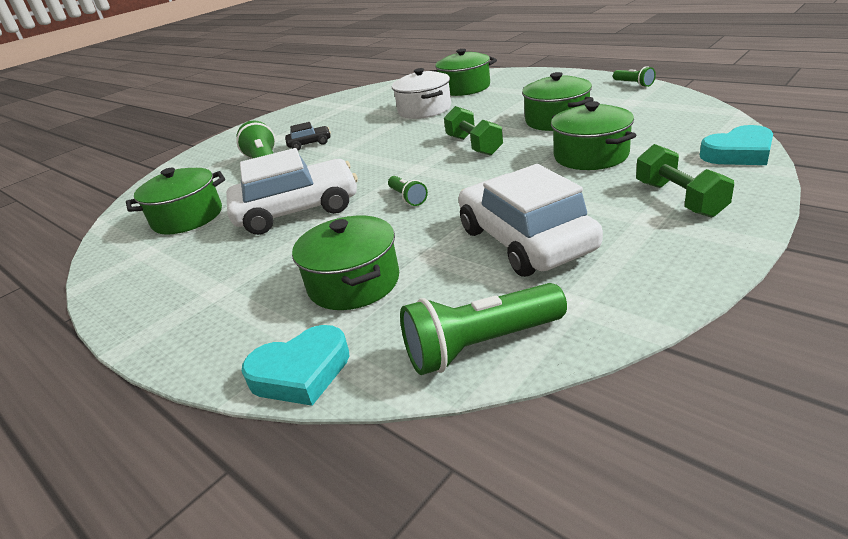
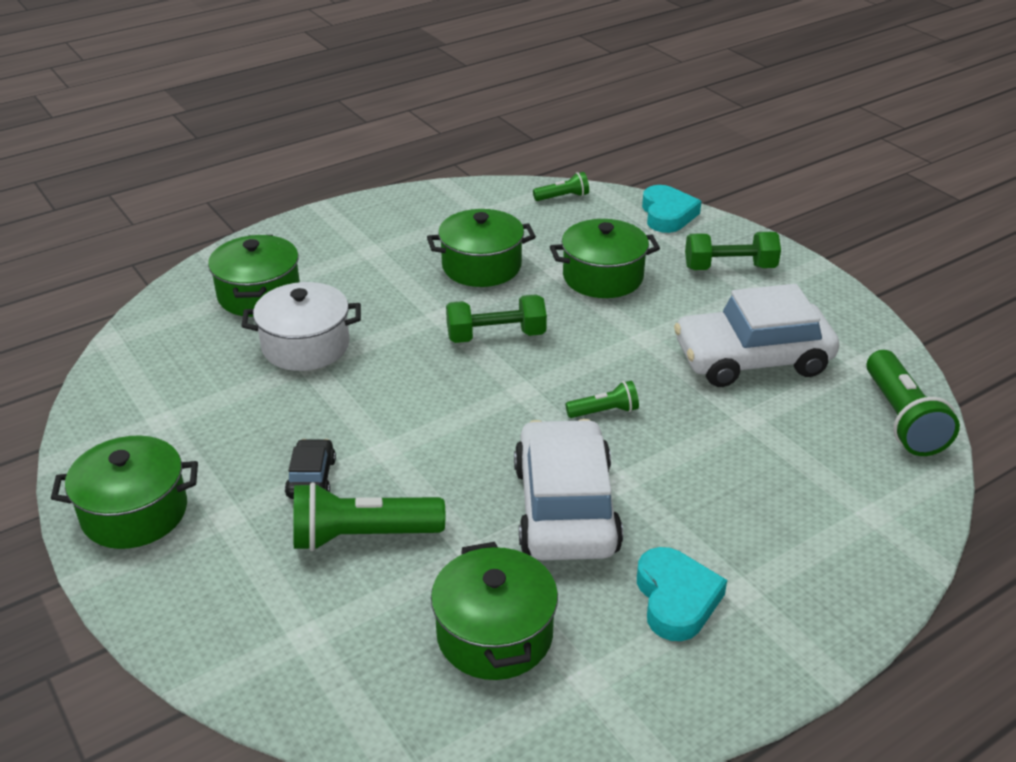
camera: 80 degrees left, 5 degrees up
turquoise heart [242,325,349,406] -> turquoise heart moved to [637,547,727,641]
green pot [292,216,399,310] -> green pot moved to [51,436,198,549]
green flashlight [613,66,656,87] -> green flashlight moved to [533,172,589,201]

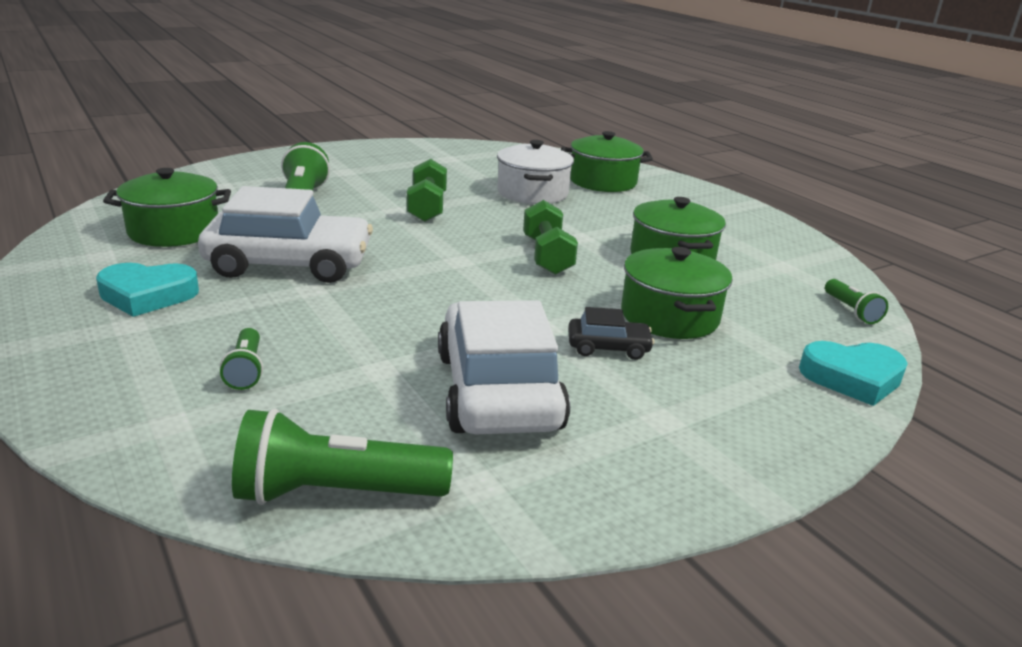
camera: 90 degrees right, 10 degrees down
green pot [51,436,198,549] -> none
black car [285,439,336,499] -> black car moved to [568,307,654,360]
green flashlight [565,381,639,418] -> green flashlight moved to [220,328,263,390]
green dumbbell [685,232,781,270] -> green dumbbell moved to [407,159,447,222]

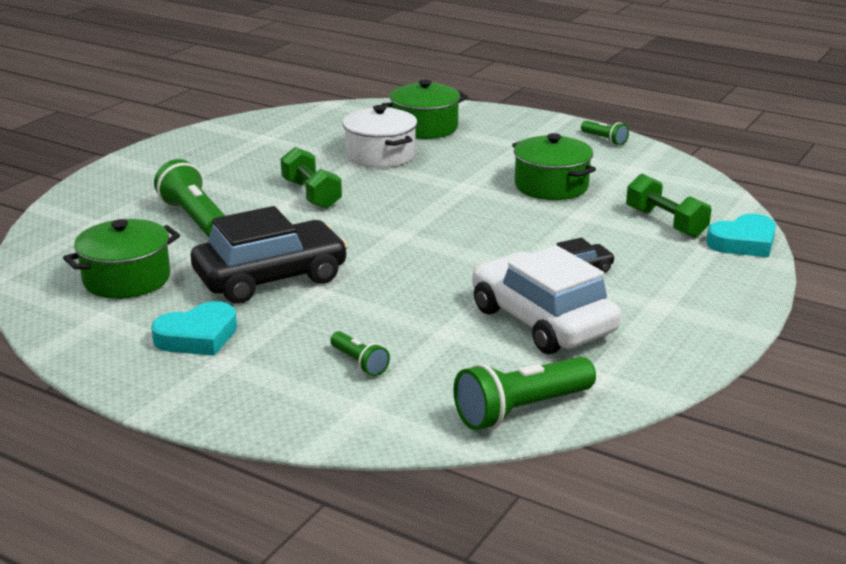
camera: 25 degrees left, 0 degrees up
white car [198,186,373,283] -> black car [191,206,348,304]
green dumbbell [523,200,578,275] -> green dumbbell moved to [626,174,711,238]
green pot [621,247,733,339] -> none
green flashlight [825,279,888,324] -> green flashlight moved to [581,121,629,145]

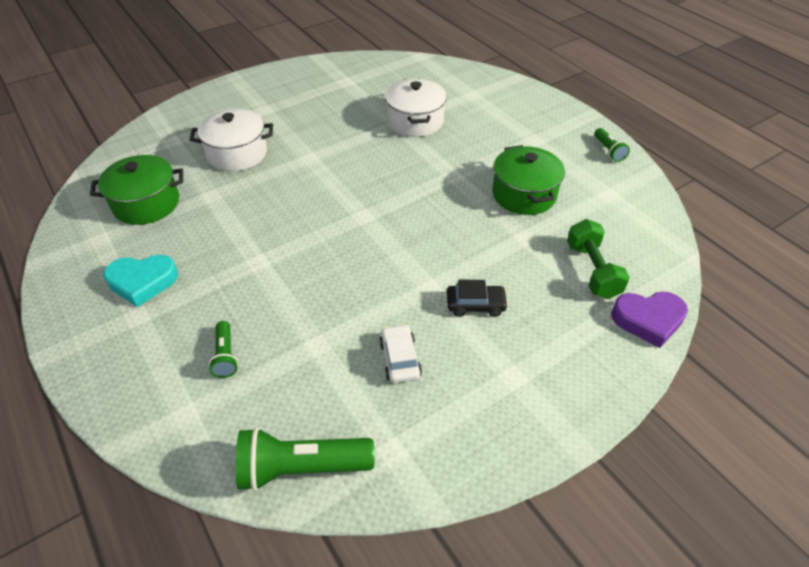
camera: 25 degrees right, 20 degrees up
green flashlight [154,159,225,237] -> white pot [189,109,273,171]
black car [191,206,348,304] -> none
green dumbbell [281,147,342,209] -> none
green pot [382,80,468,139] -> none
white car [472,246,621,354] -> white car [379,324,422,383], size x0.45
turquoise heart [706,214,776,257] -> purple heart [611,291,688,348]

